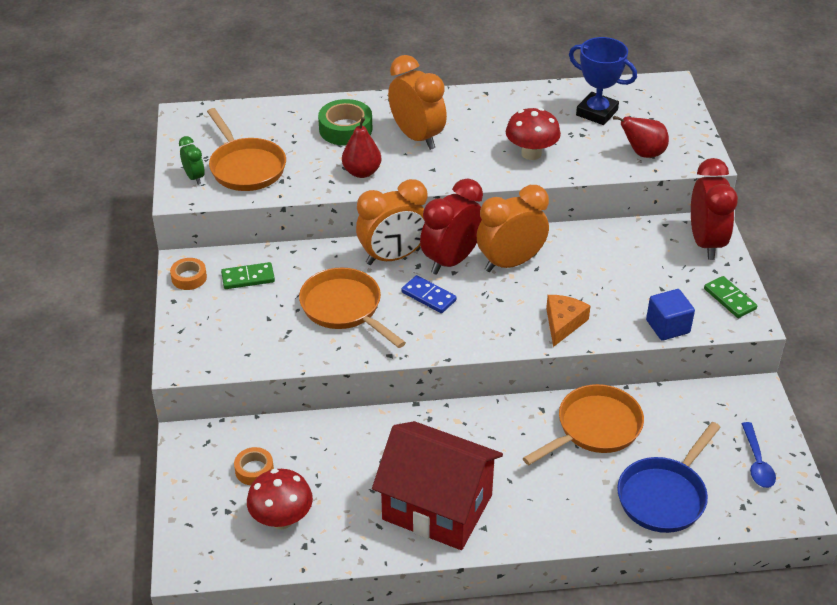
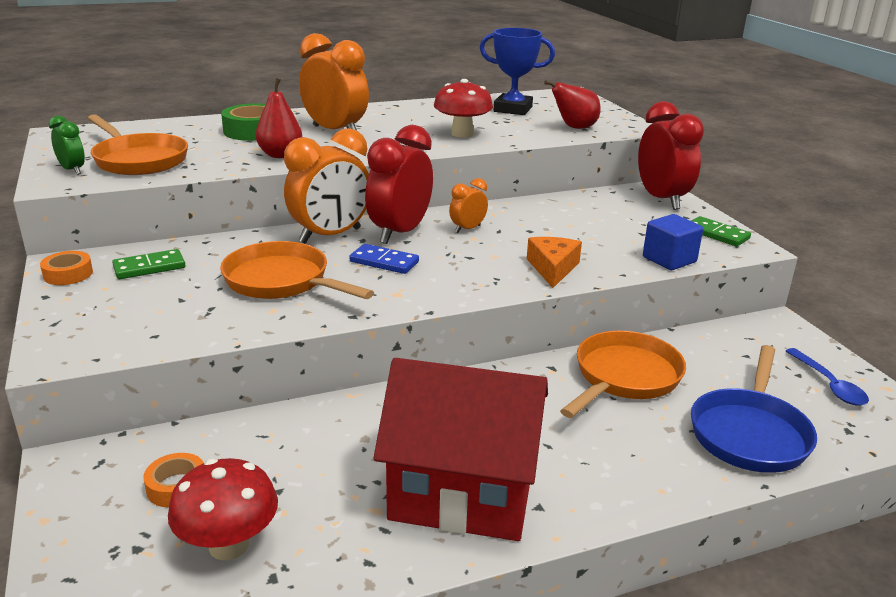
camera: 15 degrees left, 15 degrees down
orange clock [476,185,549,272] -> orange clock [449,178,488,233], size x0.50

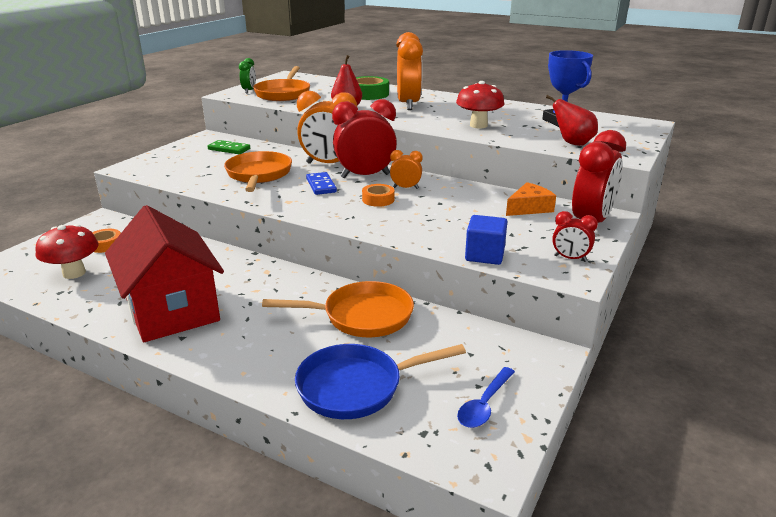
camera: 50 degrees right, 0 degrees up
orange tape [40,251,93,285] -> orange tape moved to [362,184,395,207]
orange cheese [527,237,582,288] -> orange cheese moved to [506,182,556,216]
green domino [691,216,751,247] -> red clock [552,211,598,262]

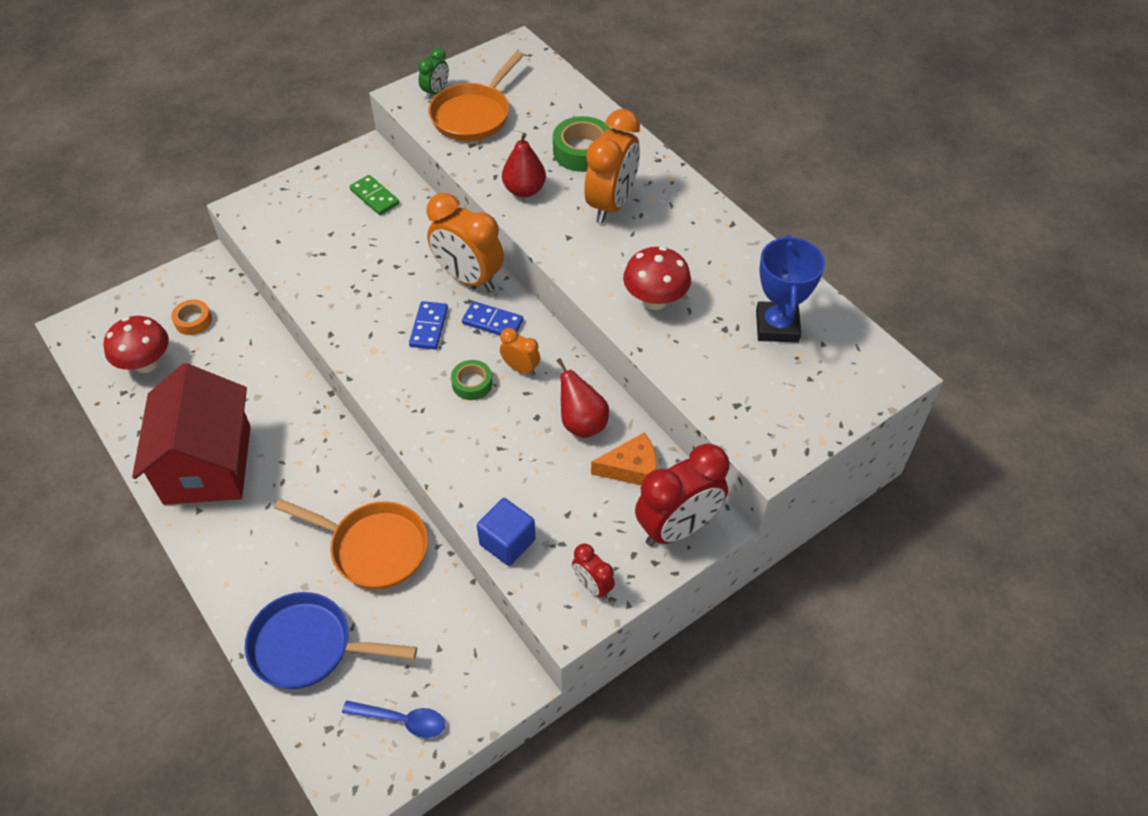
camera: 25 degrees right, 25 degrees up
orange pan [224,151,292,192] -> none
red clock [332,99,397,178] -> blue domino [462,301,523,335]
orange tape [362,184,395,207] -> green tape [451,360,493,400]
blue spoon [457,367,515,428] -> blue spoon turned 135 degrees counterclockwise [342,700,445,738]
red pear [546,95,598,146] -> red pear moved to [557,358,609,438]

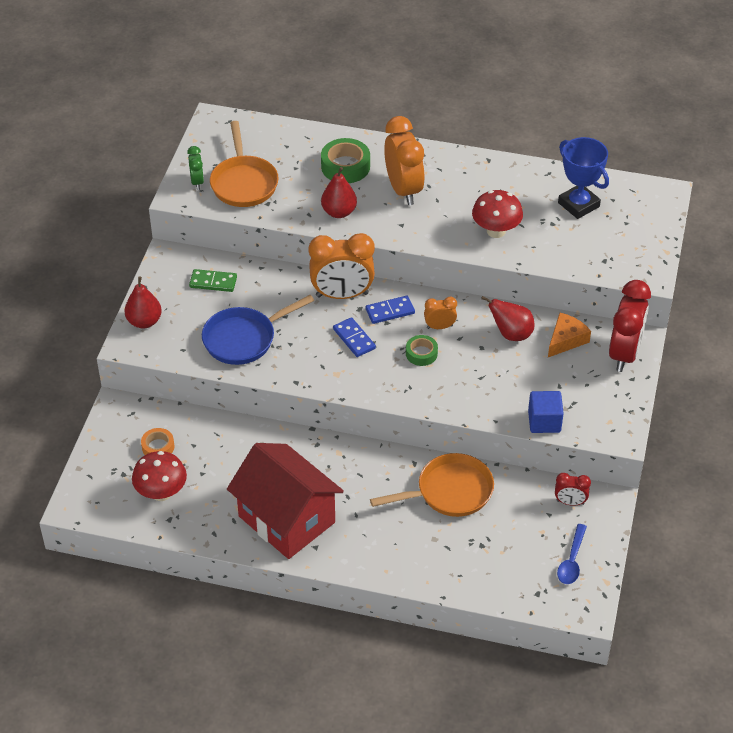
camera: 40 degrees left, 5 degrees down
blue pan [245,592,417,689] -> blue pan moved to [202,295,314,365]
blue spoon [342,700,445,738] -> blue spoon turned 135 degrees clockwise [557,524,587,584]
red clock [572,543,615,599] -> red clock moved to [555,473,591,506]
none -> red pear [124,277,162,328]

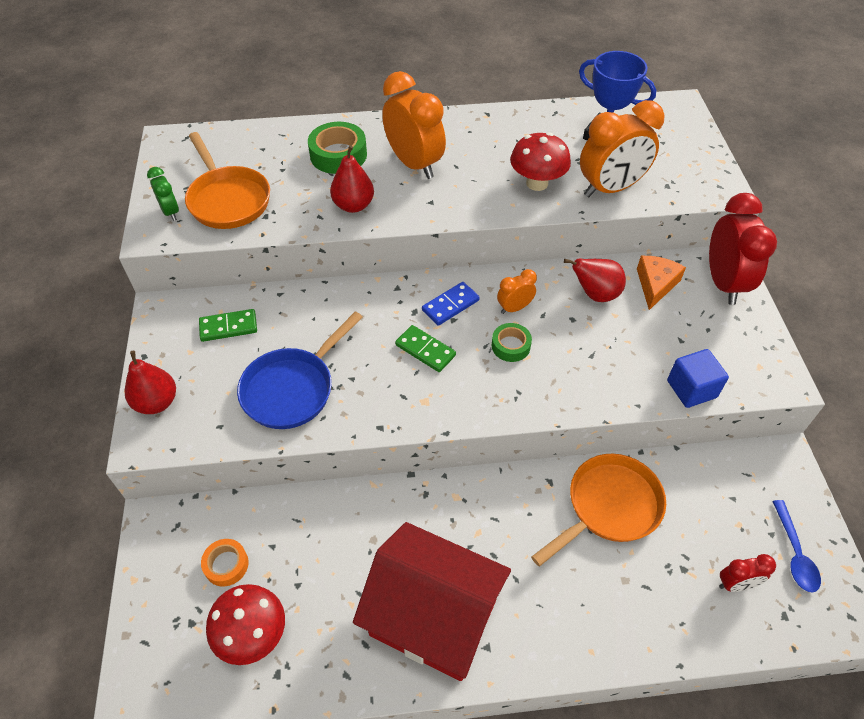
camera: 20 degrees left, 5 degrees up
orange clock [309,233,375,299] -> orange clock moved to [580,100,665,197]
blue domino [333,317,376,357] -> green domino [395,325,456,372]
red clock [555,473,591,506] -> red clock moved to [719,554,776,592]

